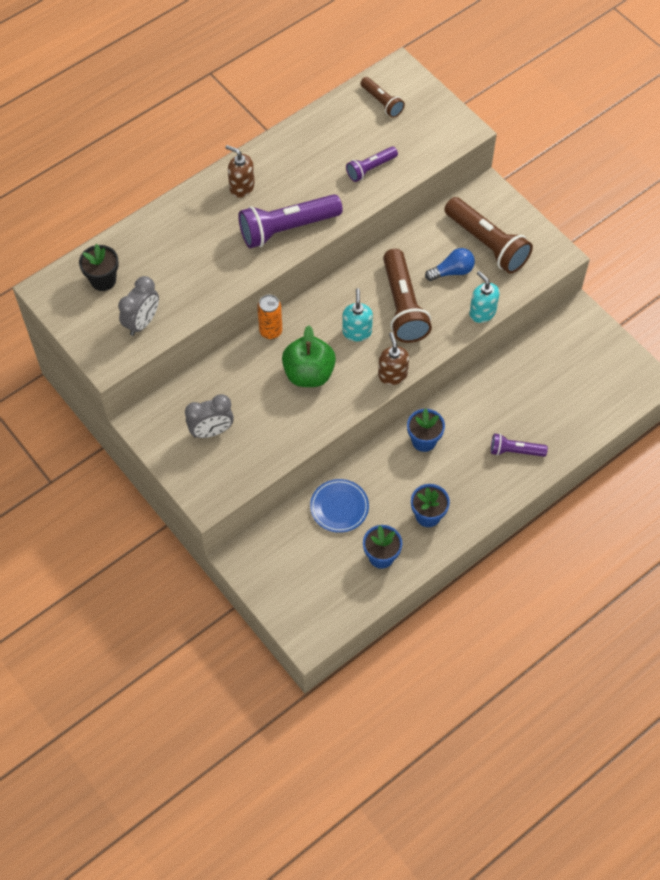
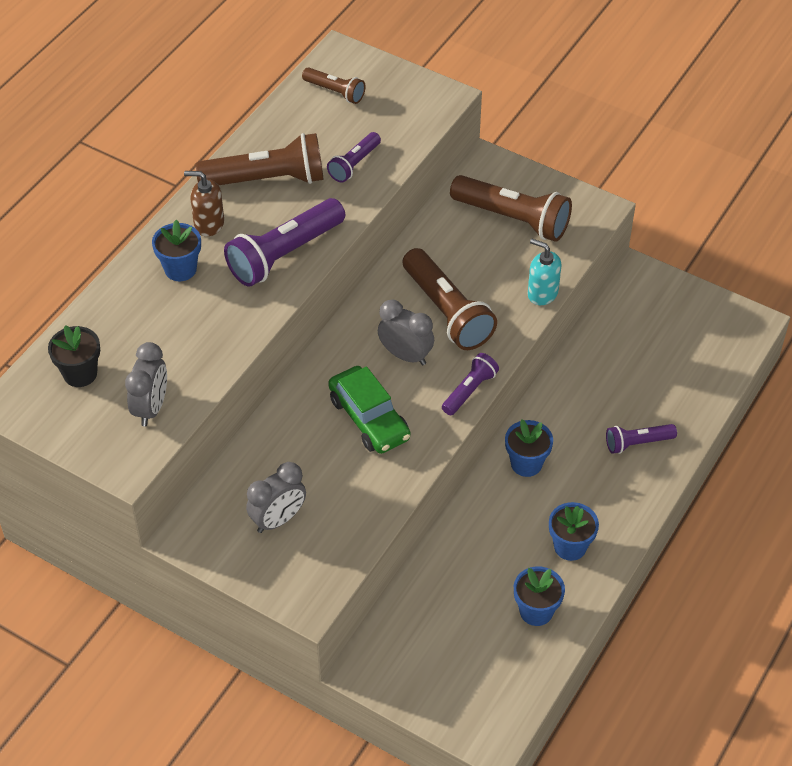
camera: 20 degrees left, 10 degrees down
orange can [257,295,282,339] -> none
green apple [282,325,336,387] -> green car [328,366,411,454]
blue plate [310,479,369,533] -> none
turquoise soap dispenser [342,288,373,341] -> grey clock [378,299,434,365]
brown soap dispenser [378,332,409,385] -> purple flashlight [442,353,499,415]
blue light bulb [425,248,475,281] -> none
none -> blue flower pot [152,220,201,281]
none -> brown flashlight [195,133,323,185]

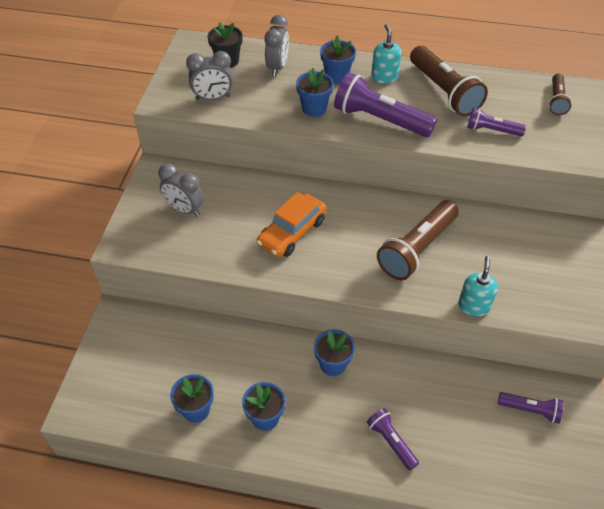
camera: 70 degrees right, 0 degrees up
brown soap dispenser [184,171,224,236] -> turquoise soap dispenser [371,24,402,84]
green car [328,366,411,454] -> orange car [256,192,327,257]
grey clock [378,299,434,365] -> grey clock moved to [265,15,289,76]
purple flashlight [442,353,499,415] -> purple flashlight moved to [498,392,564,423]
brown flashlight [450,175,572,242] -> none
none -> blue flower pot [296,68,334,117]

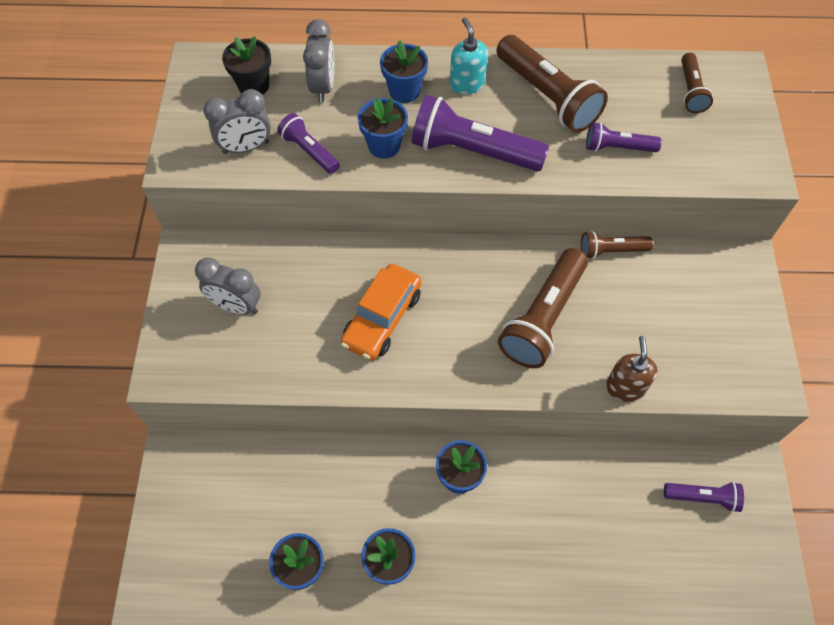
camera: 10 degrees left, 10 degrees up
purple flashlight [367,408,419,471] -> purple flashlight moved to [277,113,340,174]
turquoise soap dispenser [458,256,498,316] -> brown soap dispenser [606,336,658,402]
none -> brown flashlight [581,231,653,259]

